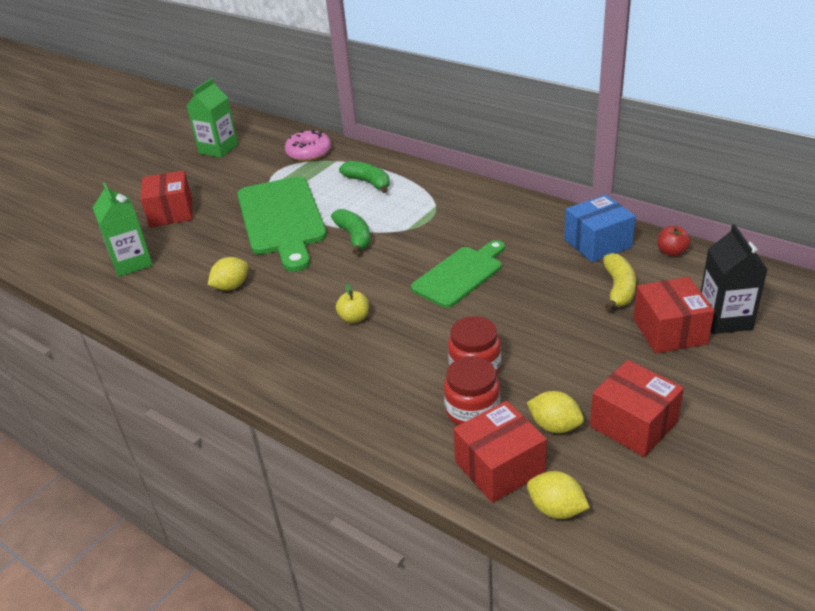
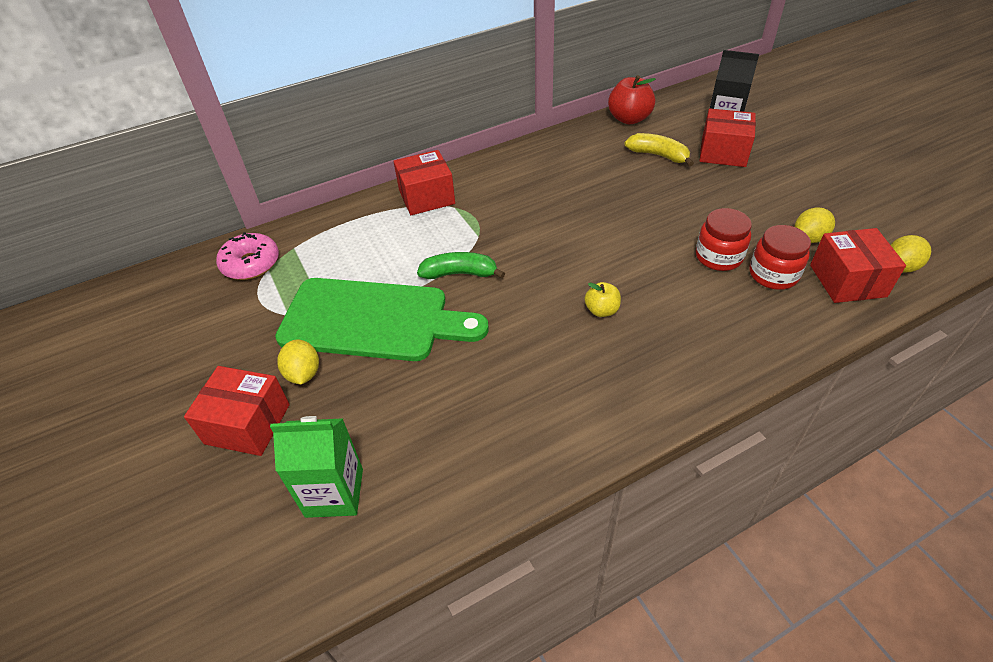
camera: 65 degrees left, 10 degrees up
green carton [187,78,238,158] -> none
yellow lemon [208,257,248,291] -> yellow lemon moved to [277,340,319,384]
green banana [339,161,390,193] -> none
green cutting board [411,240,505,308] -> none
blue box [564,195,636,262] -> none
red box [590,360,684,457] -> red box moved to [393,150,455,215]
red apple [657,226,690,257] -> red apple [608,75,656,124], size x1.74

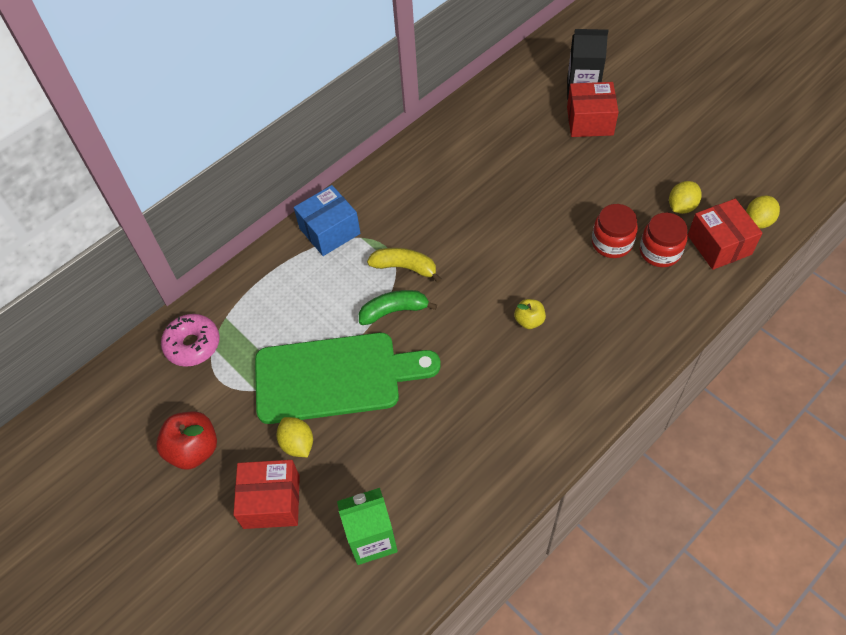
camera: 15 degrees left, 10 degrees up
red box [393,150,455,215] -> blue box [294,185,360,256]
red apple [608,75,656,124] -> red apple moved to [156,412,217,470]
yellow banana [625,133,694,167] -> yellow banana moved to [367,248,441,283]

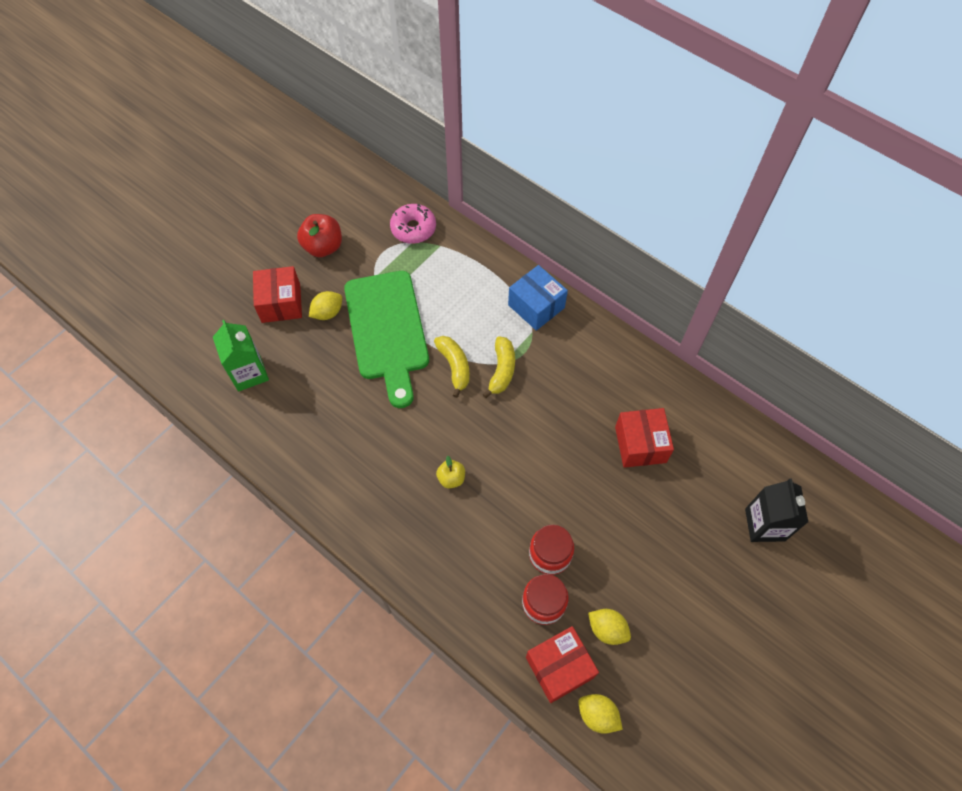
camera: 80 degrees right, 5 degrees up
green banana [359,290,437,325] -> yellow banana [434,336,470,398]
red box [567,82,619,137] -> red box moved to [615,408,674,468]

